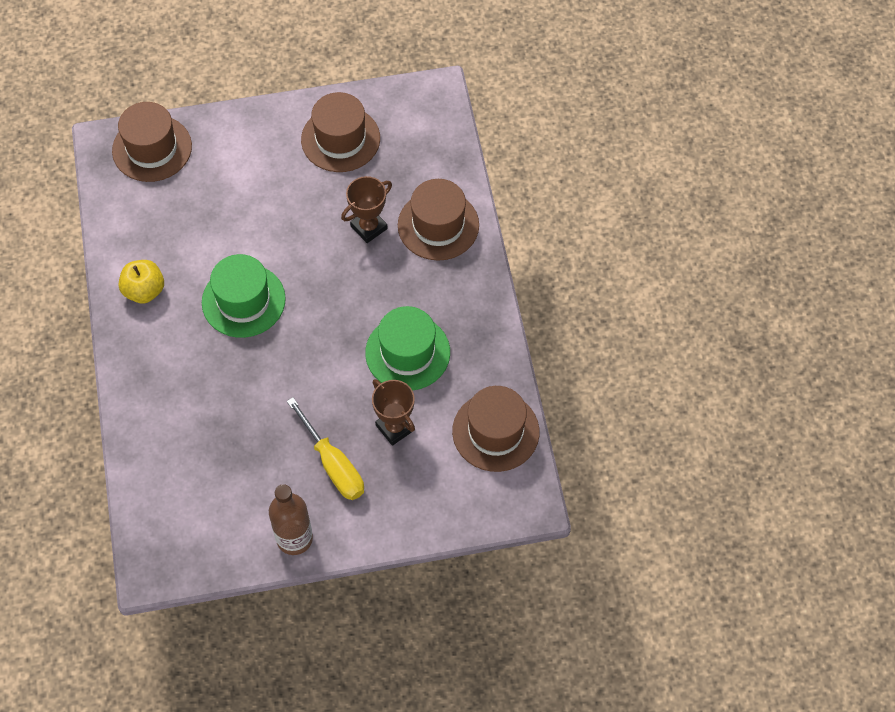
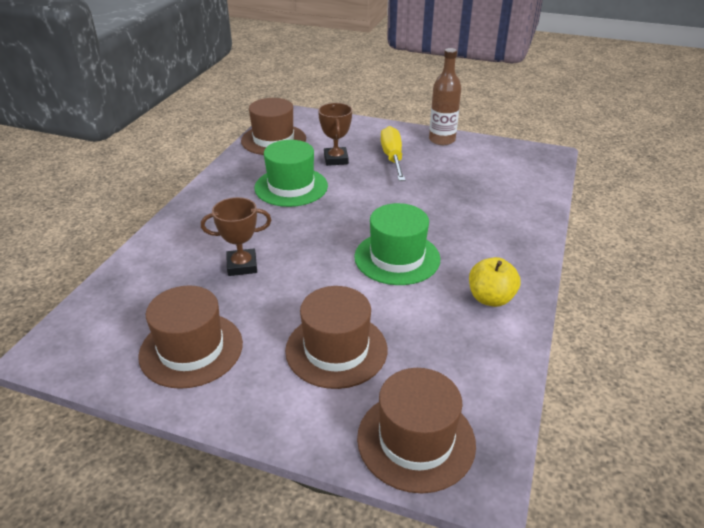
camera: 150 degrees left, 25 degrees down
brown hat [398,179,479,261] -> brown hat moved to [285,286,387,389]

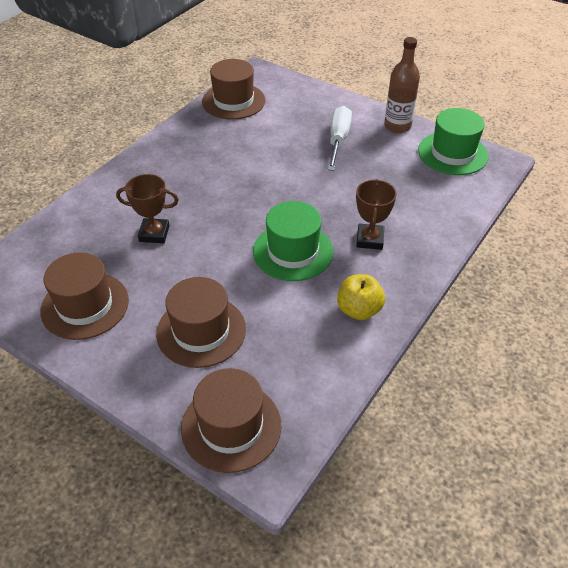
camera: 15 degrees right, 10 degrees up
green hat [254,140,328,207] -> green hat moved to [418,108,489,175]
brown trophy [318,103,352,166] -> brown trophy moved to [356,179,397,250]
yellow screwdriver [381,126,405,181] -> white screwdriver [328,106,352,171]

